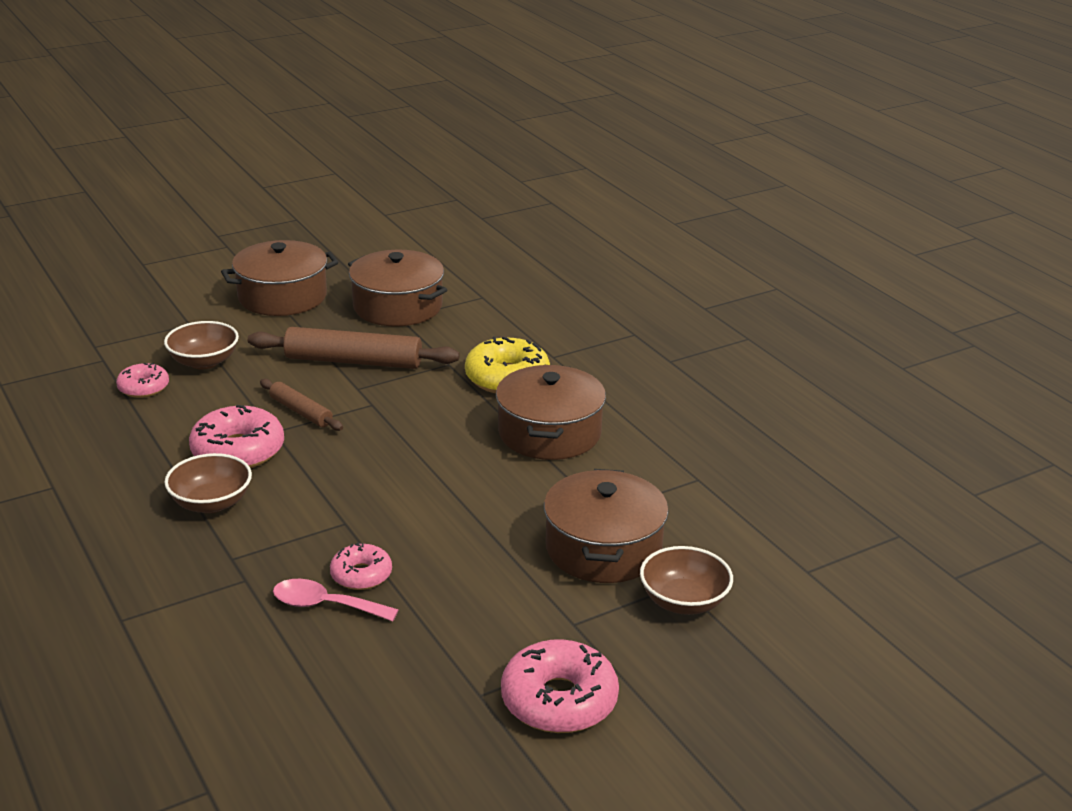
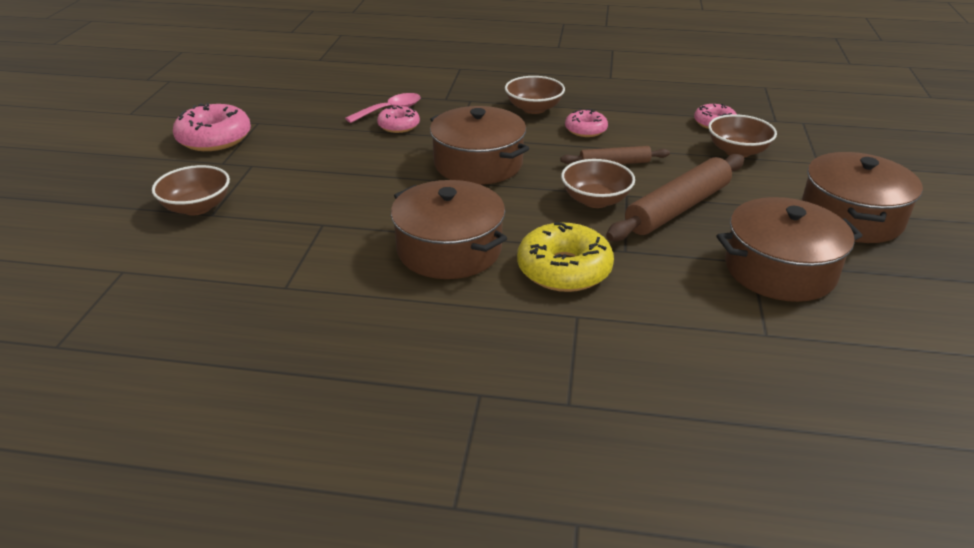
camera: 130 degrees right, 5 degrees up
pink donut [189,405,284,468] -> pink donut [565,109,608,137], size x0.59
brown pot [544,469,669,583] -> brown pot moved to [430,106,529,185]
none -> brown bowl [561,159,635,208]

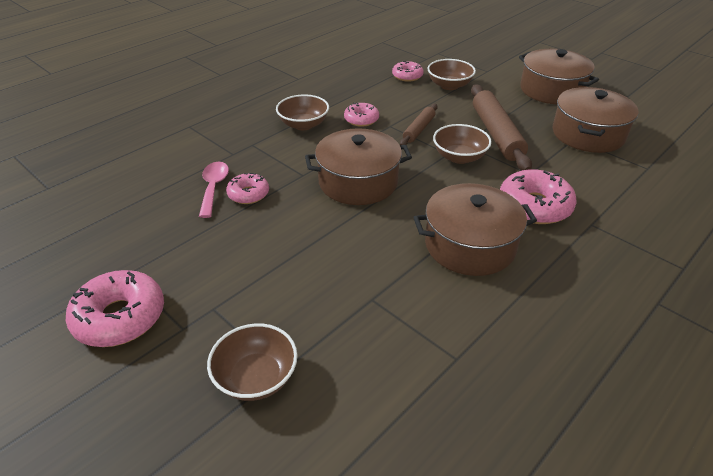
camera: 55 degrees left, 5 degrees up
yellow donut [517,222,614,292] -> pink donut [500,169,577,224]

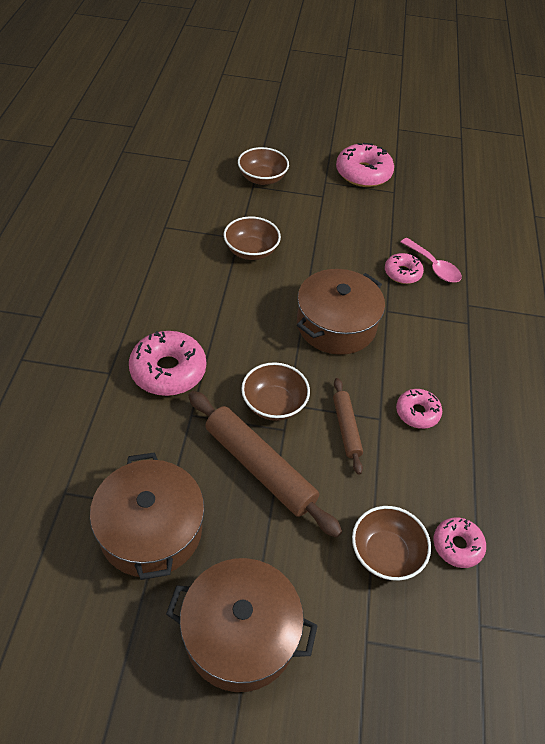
camera: 140 degrees right, 10 degrees up
brown bowl [276,94,329,130] -> brown bowl moved to [224,216,281,260]
brown pot [413,183,537,276] -> none

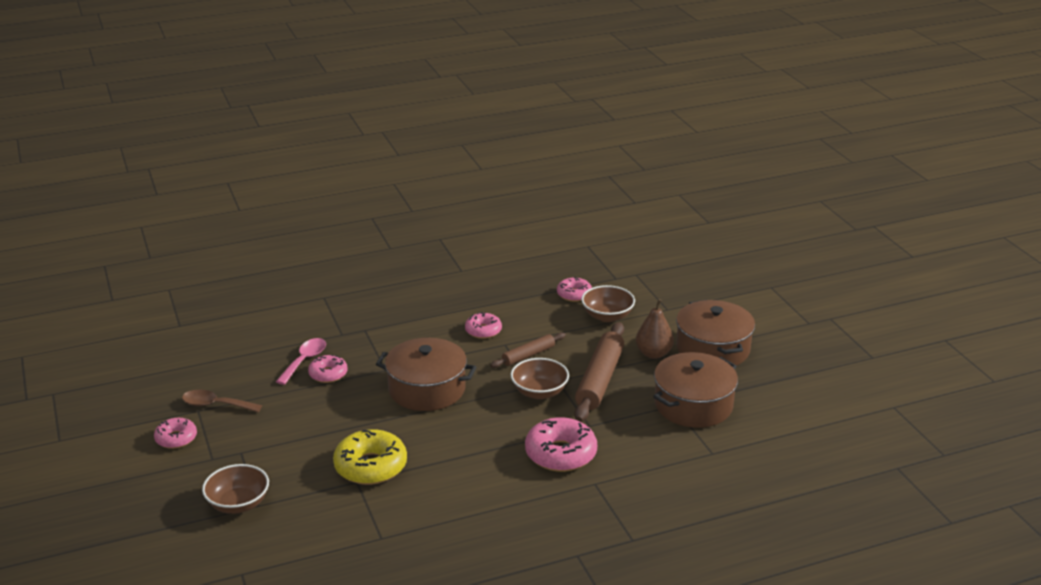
camera: 115 degrees left, 20 degrees down
brown bowl [224,216,281,260] -> yellow donut [333,429,407,485]
pink donut [336,143,394,187] -> pink donut [154,418,197,449], size x0.59
none -> brown spoon [182,390,262,412]
none -> brown pear [636,299,674,359]

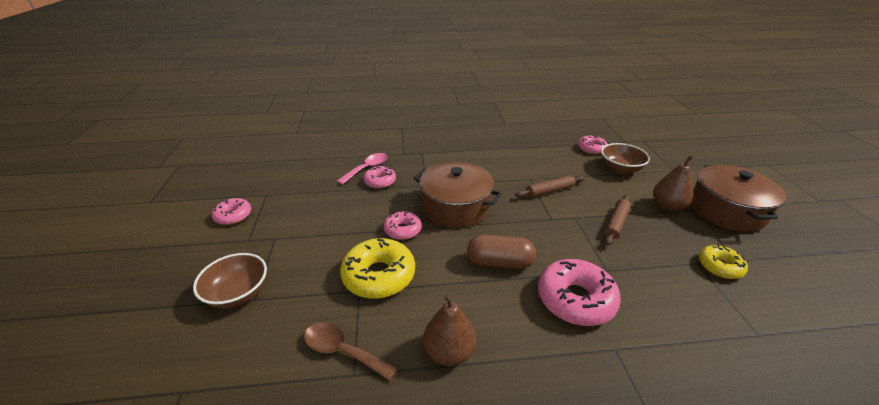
camera: 15 degrees right, 5 degrees up
brown spoon [182,390,262,412] -> brown spoon moved to [304,323,398,381]
pink donut [465,312,502,339] -> pink donut moved to [384,210,422,240]
brown bowl [511,358,569,399] -> none
brown rolling pin [574,322,624,422] -> brown rolling pin [604,195,631,246], size x0.56
brown pot [653,352,738,428] -> yellow donut [698,244,748,279]
none -> brown pear [423,294,476,366]
none -> brown capsule [467,235,536,269]

